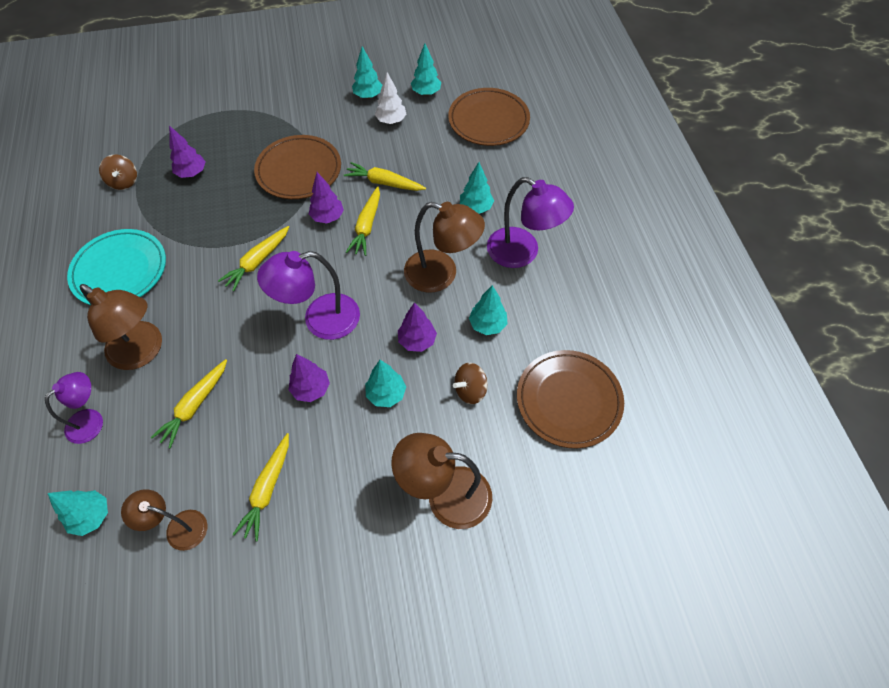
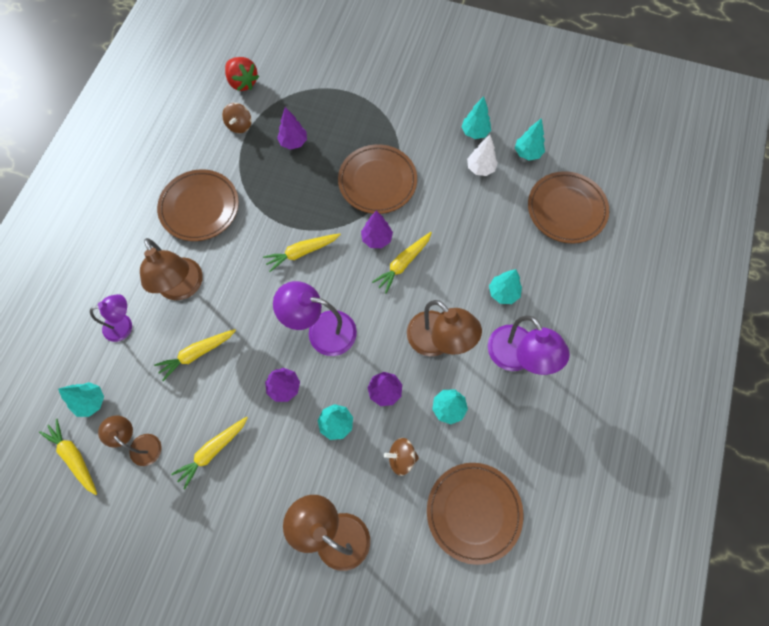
camera: 30 degrees right, 10 degrees up
turquoise plate [67,229,166,305] -> brown plate [157,169,239,241]
yellow carrot [344,162,426,191] -> yellow carrot moved to [39,419,97,495]
none -> red strawberry [225,57,259,91]

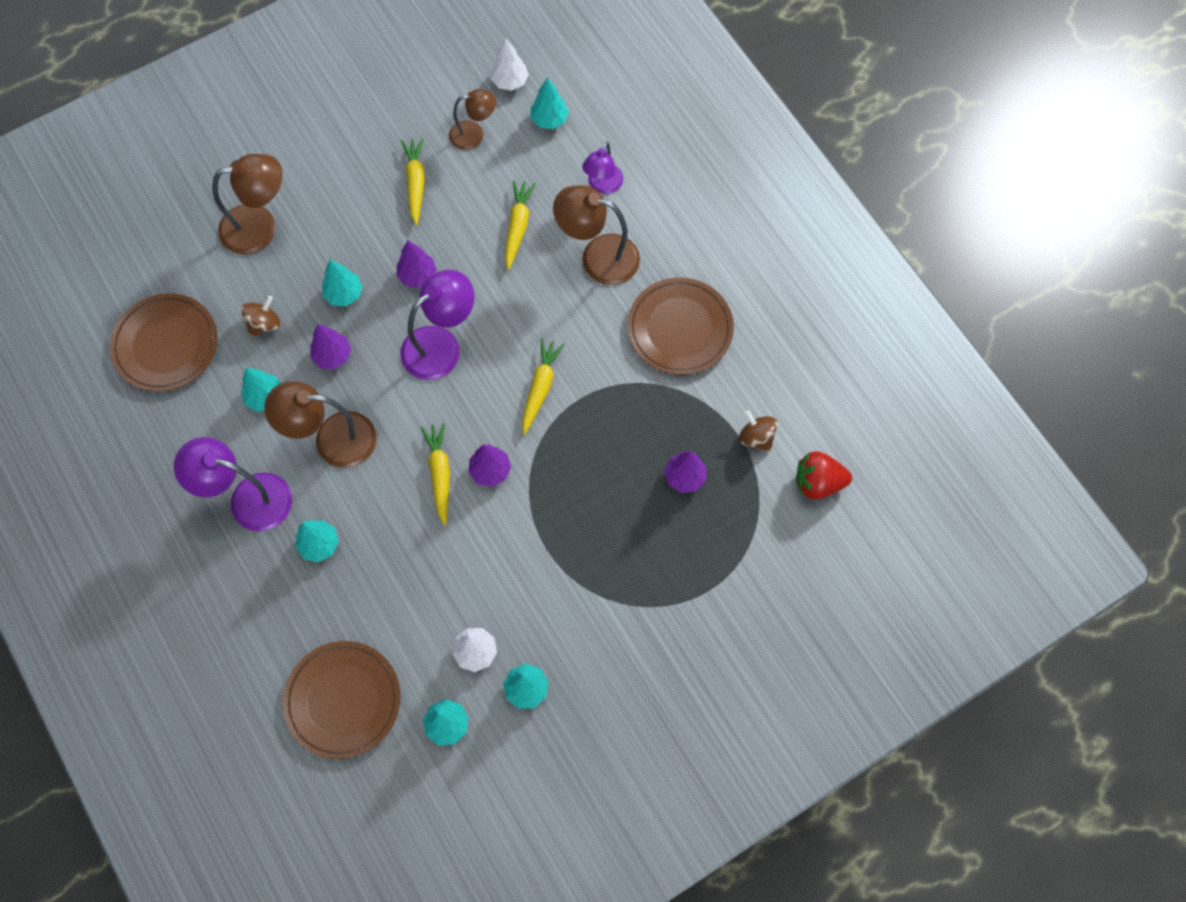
camera: 130 degrees right, 0 degrees up
yellow carrot [39,419,97,495] -> white tree [491,38,529,91]
brown plate [338,144,417,214] -> none

